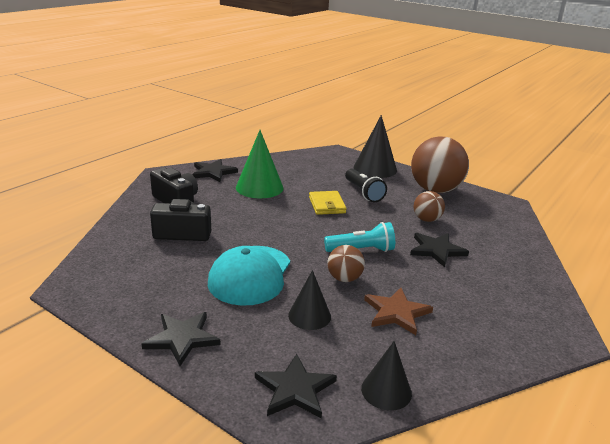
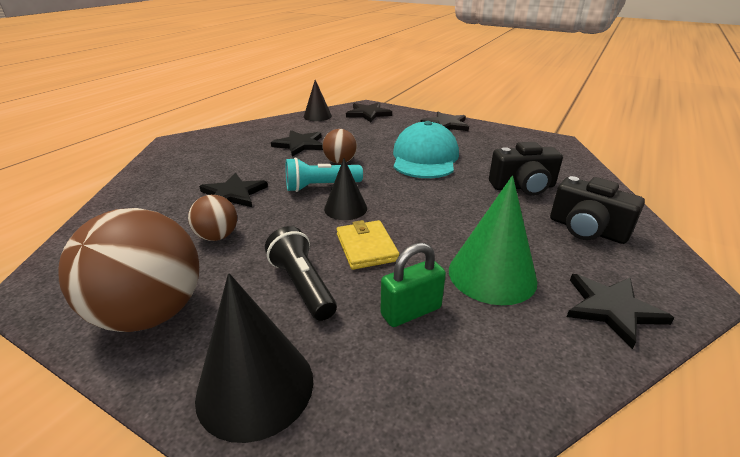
camera: 175 degrees right, 5 degrees up
black cone [288,270,331,330] -> black cone moved to [324,159,367,220]
brown star [364,288,433,335] -> black star [271,130,323,157]
none -> green padlock [380,243,446,327]

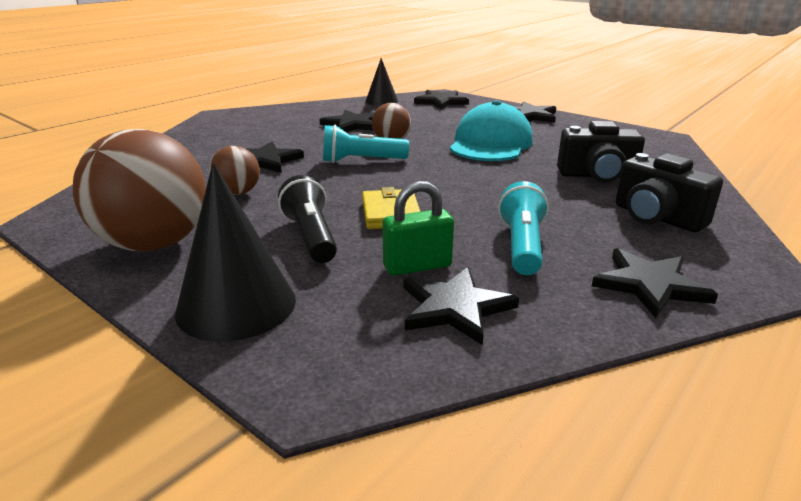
camera: 10 degrees right, 5 degrees down
black cone [324,159,367,220] -> none
green cone [449,176,537,305] -> turquoise flashlight [498,181,549,275]
none -> black star [404,267,519,345]

